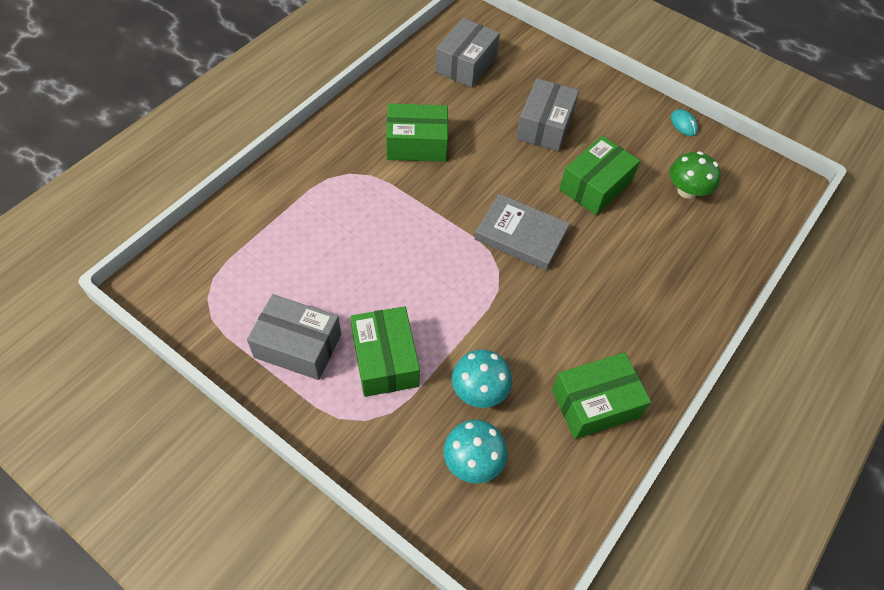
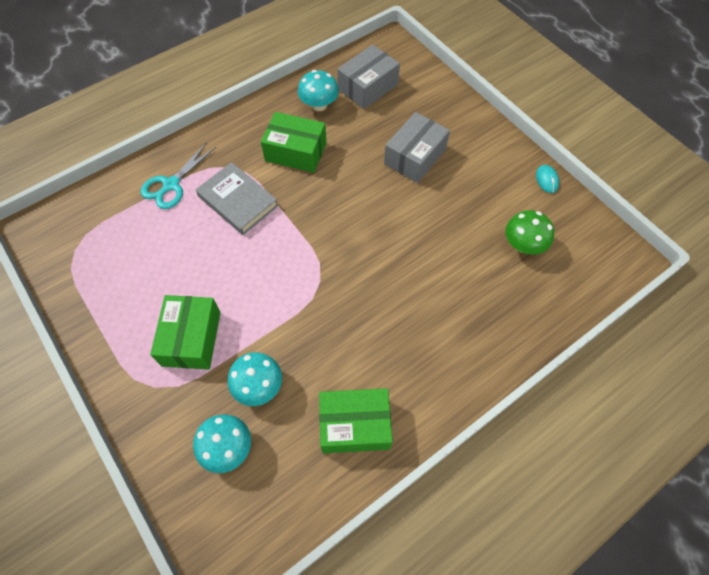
camera: 20 degrees right, 5 degrees up
grey box [247,294,341,380] -> none
grey book [475,194,570,271] -> grey book moved to [196,162,278,235]
green box [559,136,640,215] -> none
none -> turquoise scissors [141,142,216,209]
none -> turquoise mushroom [298,70,339,111]

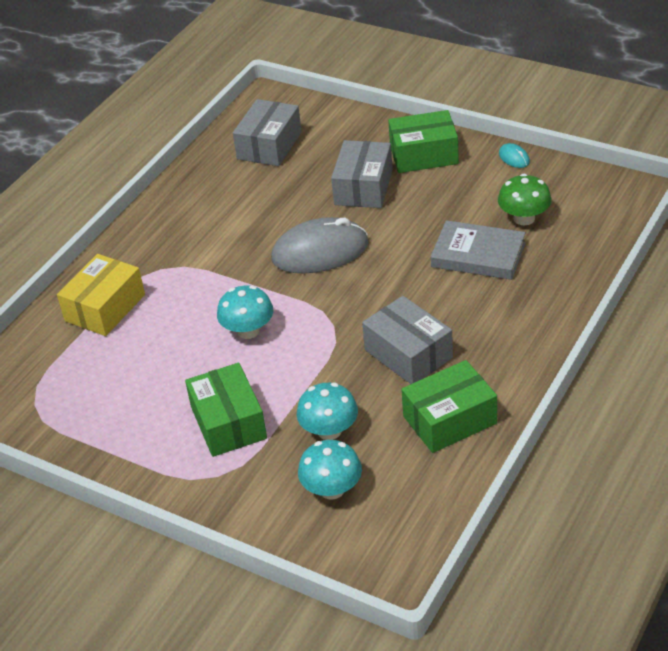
camera: 20 degrees left, 20 degrees down
turquoise scissors [141,142,216,209] -> yellow box [57,254,145,336]
grey book [196,162,278,235] -> grey book moved to [431,220,526,280]
green box [261,112,327,173] -> green box moved to [388,110,459,173]
turquoise mushroom [298,70,339,111] -> turquoise mushroom moved to [217,285,273,339]
none -> grey mouse [271,217,368,274]
none -> grey box [362,296,453,384]

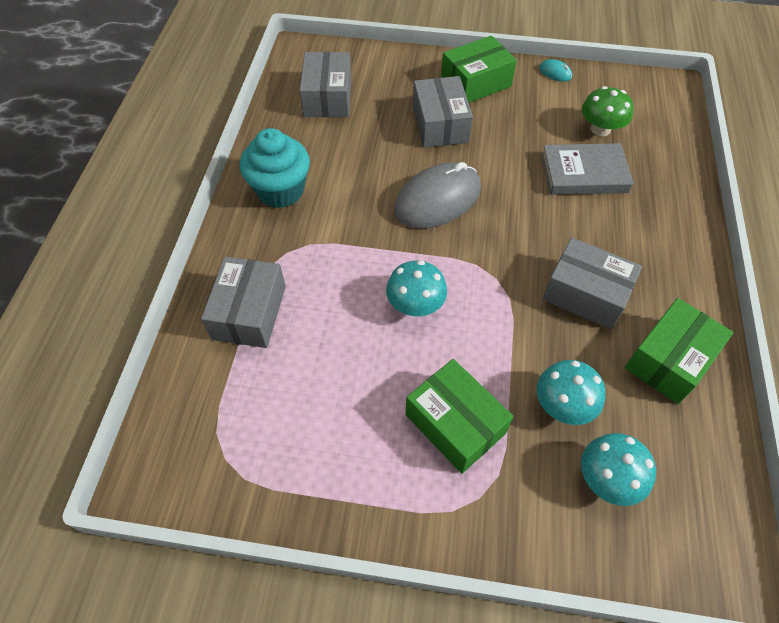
camera: 25 degrees left, 15 degrees up
yellow box [57,254,145,336] -> grey box [201,257,286,348]
none -> turquoise cupcake [240,128,310,208]

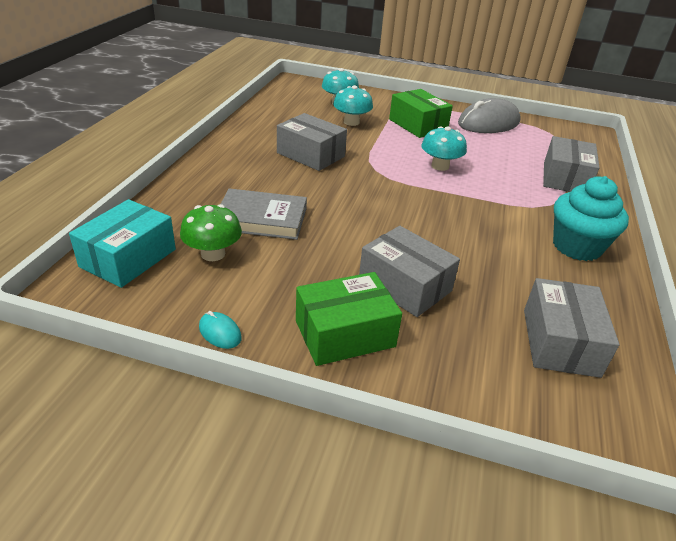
camera: 175 degrees left, 20 degrees down
grey mouse [394,162,481,228] -> grey mouse moved to [458,98,521,133]
grey box [413,76,473,148] -> grey box turned 45 degrees counterclockwise [359,226,460,317]
green box [624,298,733,404] -> none
none -> turquoise box [69,199,176,288]

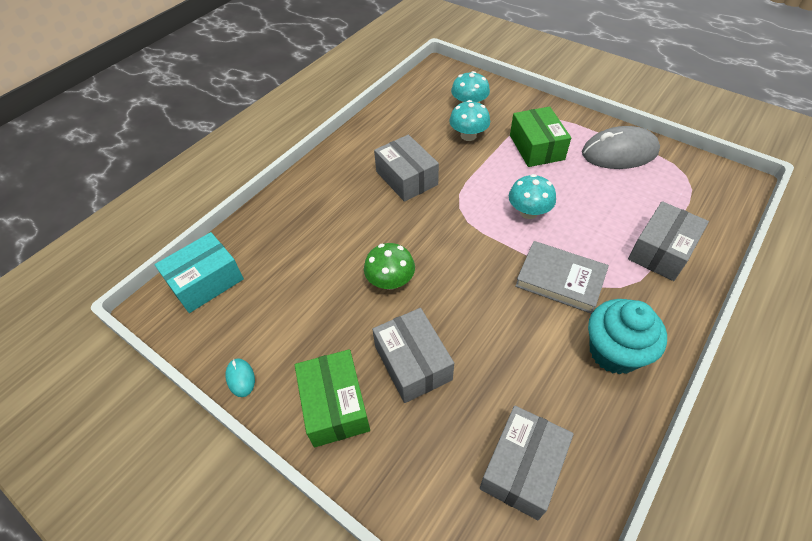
camera: 25 degrees right, 15 degrees up
green mushroom [180,204,242,261] -> green mushroom moved to [364,243,415,290]
grey book [221,188,307,240] -> grey book moved to [515,241,609,314]
green box [296,272,402,366] -> green box turned 75 degrees clockwise [295,349,370,447]

